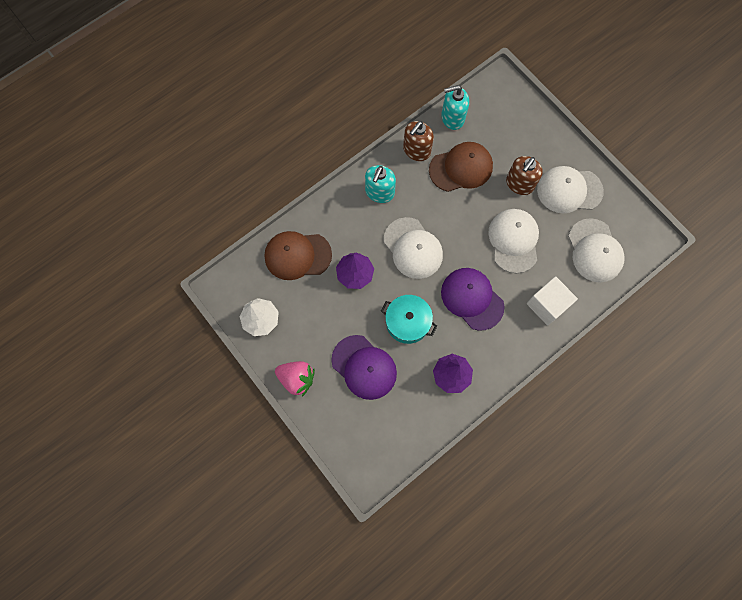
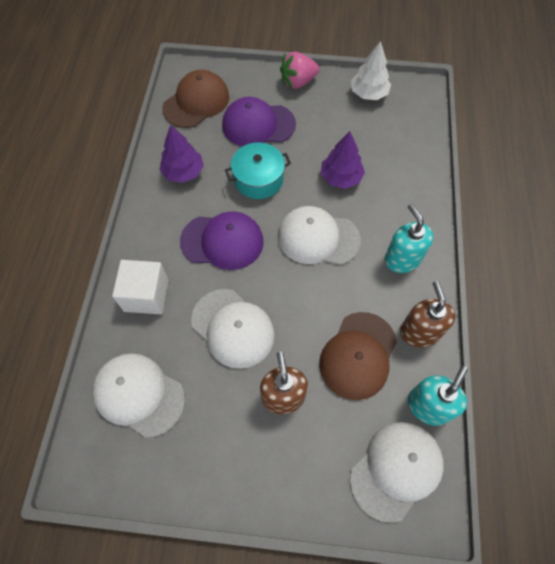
camera: 135 degrees right, 10 degrees down
brown cap [264,231,332,280] -> brown cap moved to [162,70,229,128]
white cap [537,166,604,213] -> white cap moved to [350,422,443,523]

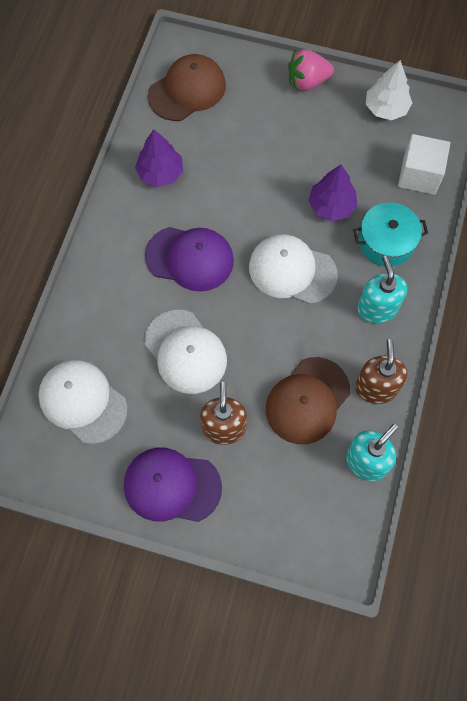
camera: 10 degrees right, 5 degrees up
white cube [112,260,169,314] -> white cube moved to [398,134,450,195]
purple cap [222,97,296,146] -> purple cap moved to [124,448,222,522]
turquoise pot [225,142,291,199] -> turquoise pot moved to [353,203,428,267]
white cap [350,422,443,523] -> none

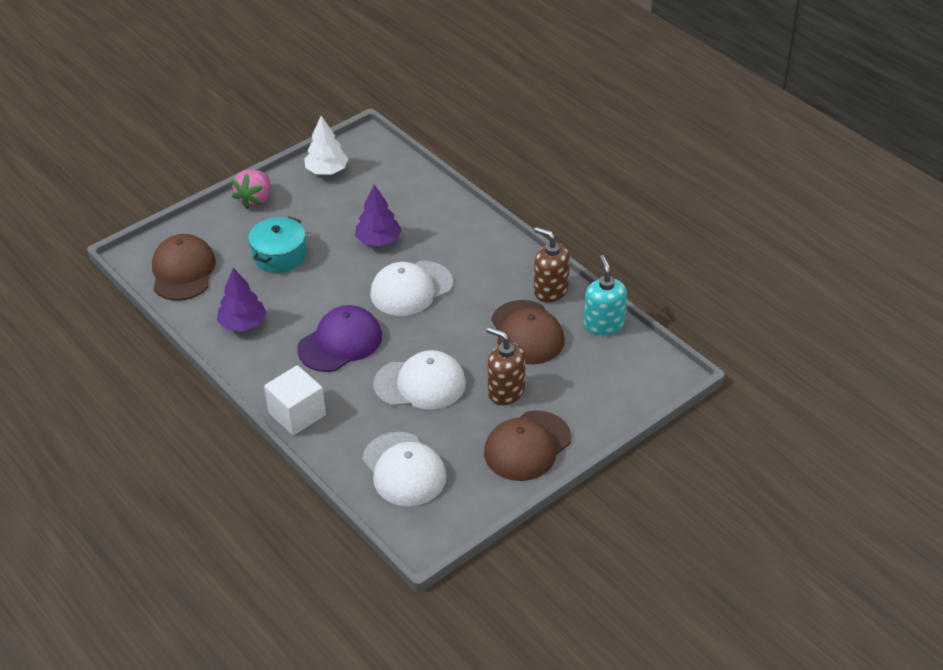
camera: 55 degrees left, 25 degrees down
white cap [39,360,127,444] -> white cap turned 105 degrees counterclockwise [362,432,447,506]
purple cap [124,448,222,522] -> brown cap [484,411,572,481]
turquoise pot [353,203,428,267] -> turquoise pot moved to [248,217,306,273]
turquoise soap dispenser [357,255,407,324] -> none
white cube [398,134,450,195] -> white cube moved to [264,365,326,435]

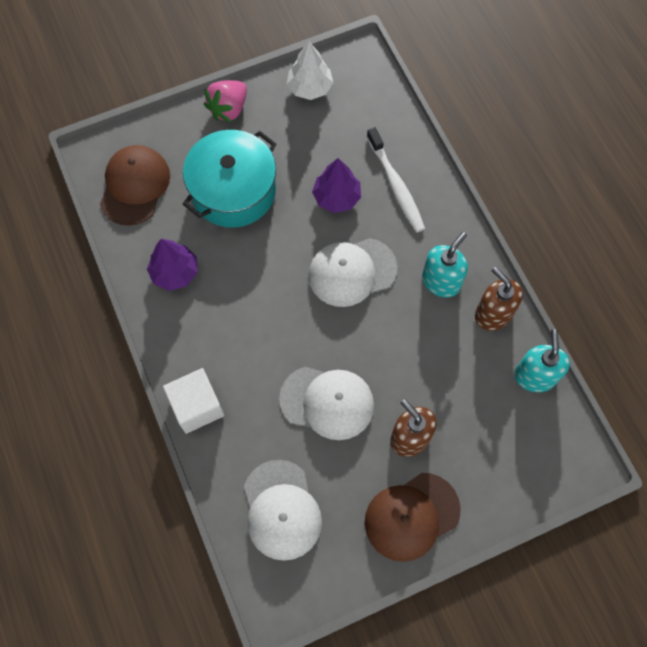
camera: 15 degrees right, 25 degrees up
turquoise pot [248,217,306,273] -> turquoise pot [183,130,276,228], size x1.54
purple cap [297,305,382,372] -> none
brown cap [491,300,564,364] -> none
none -> white toothbrush [367,127,425,232]
none -> turquoise soap dispenser [422,232,468,297]

